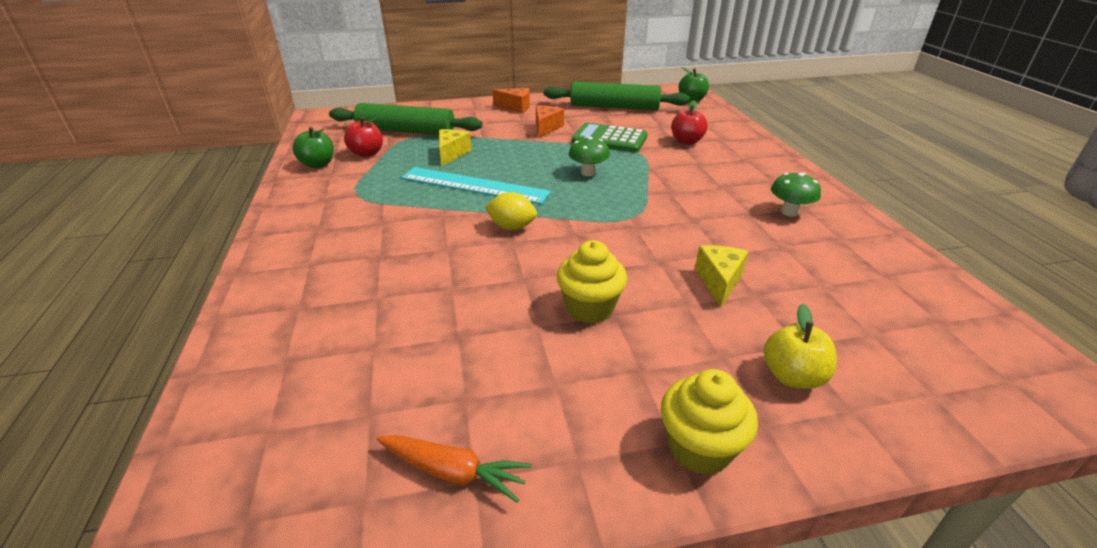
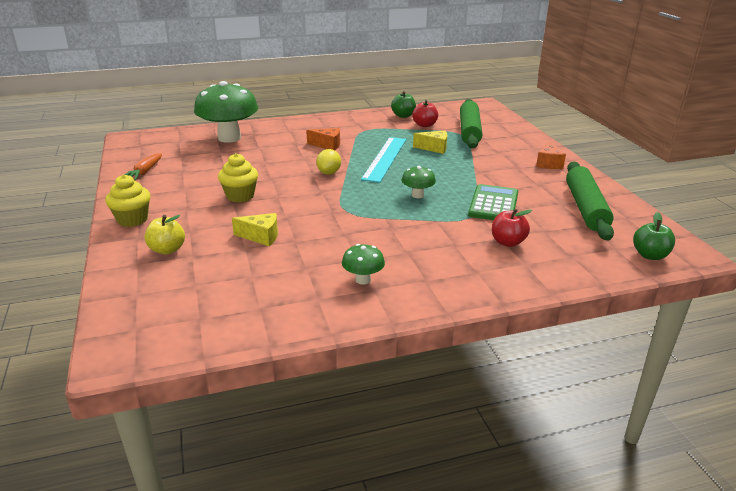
camera: 85 degrees right, 5 degrees down
orange cheese [536,106,564,138] -> orange cheese moved to [307,128,340,150]
none -> green mushroom [194,81,258,143]

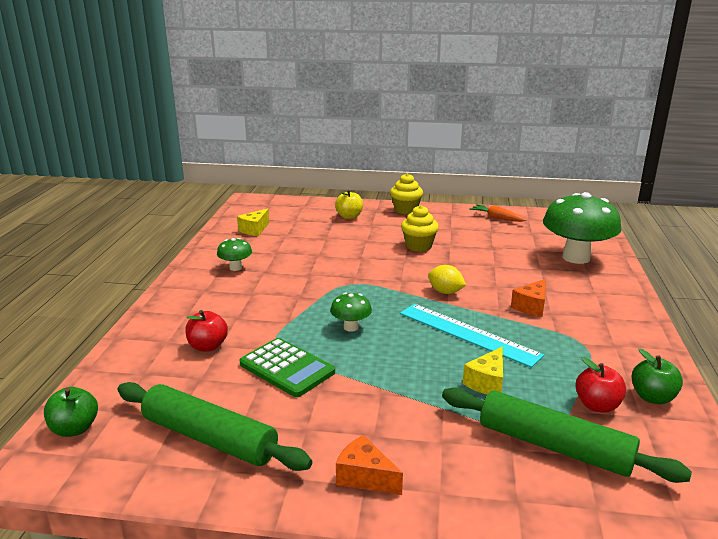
camera: 115 degrees right, 5 degrees down
yellow cheese [232,213,278,246] -> yellow cheese moved to [237,208,269,236]

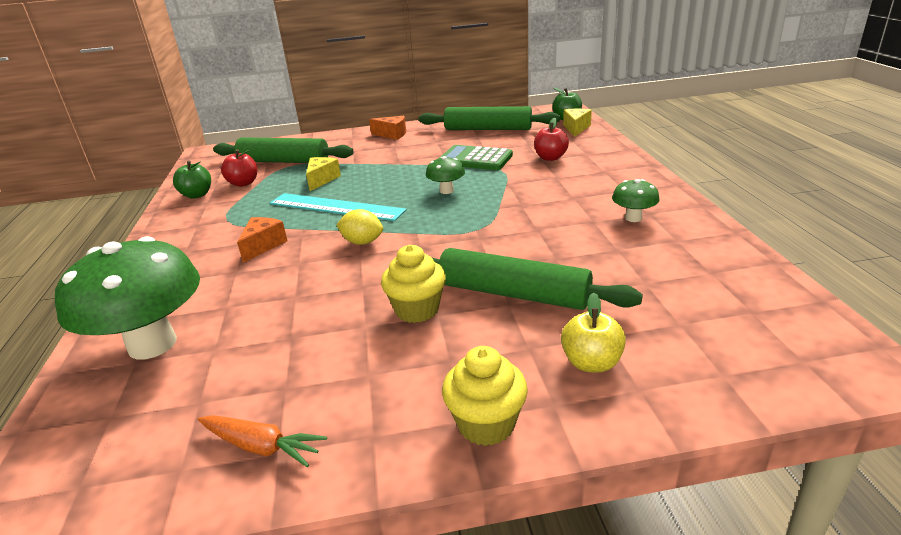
camera: 165 degrees right, 5 degrees up
yellow cheese [237,208,269,236] -> yellow cheese moved to [563,109,592,137]
none -> green rolling pin [433,248,643,310]

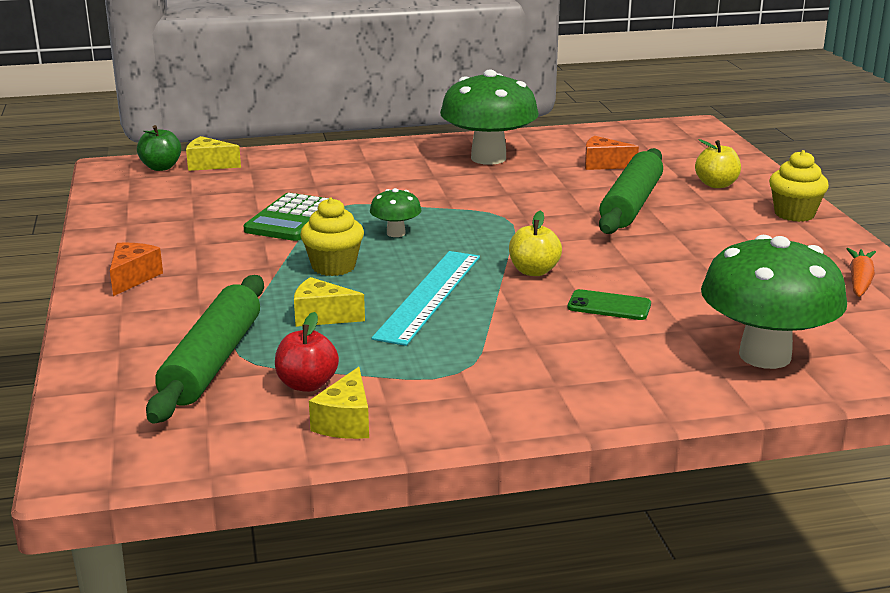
camera: 95 degrees left, 5 degrees down
green apple [173,160,211,199] -> yellow cheese [309,367,369,439]
orange cheese [237,217,287,263] -> orange cheese moved to [585,136,639,170]
yellow lemon [336,209,383,245] -> yellow apple [509,210,562,276]
yellow cupcake [381,245,446,323] -> yellow cupcake moved to [300,198,364,276]
green rolling pin [419,106,560,130] -> none
red apple [534,118,569,161] -> none
green mushroom [612,179,660,222] -> green mushroom [440,70,539,165], size x2.19
none -> green phone [568,289,651,320]

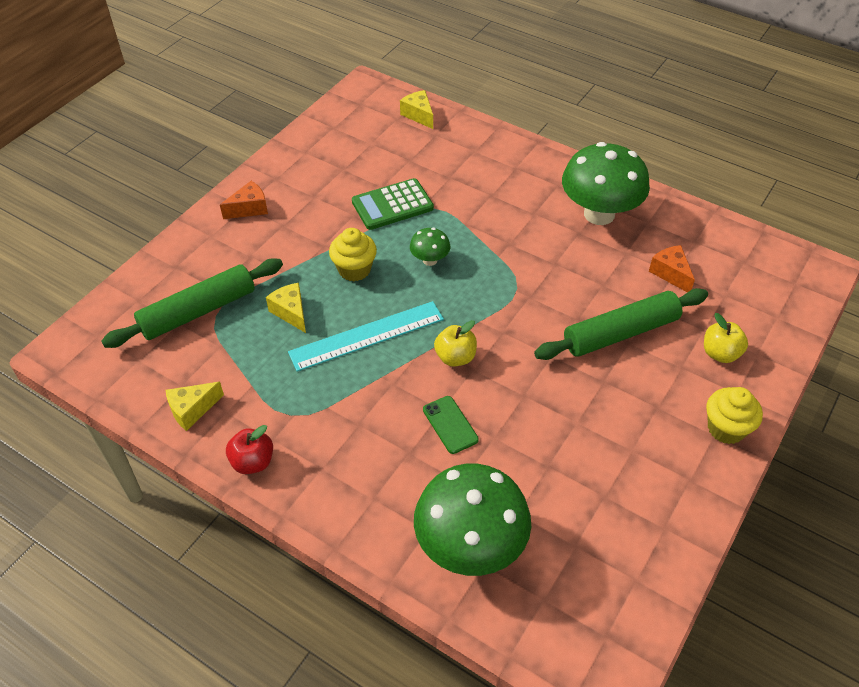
camera: 45 degrees right, 25 degrees up
green apple [137,125,181,171] -> none
red apple [275,312,339,392] -> red apple moved to [226,425,273,474]
orange carrot [846,248,876,297] -> none

